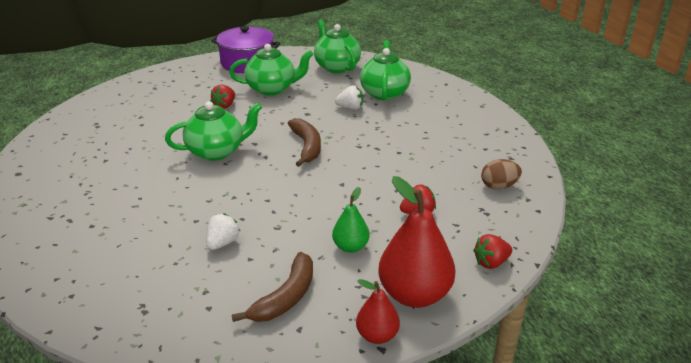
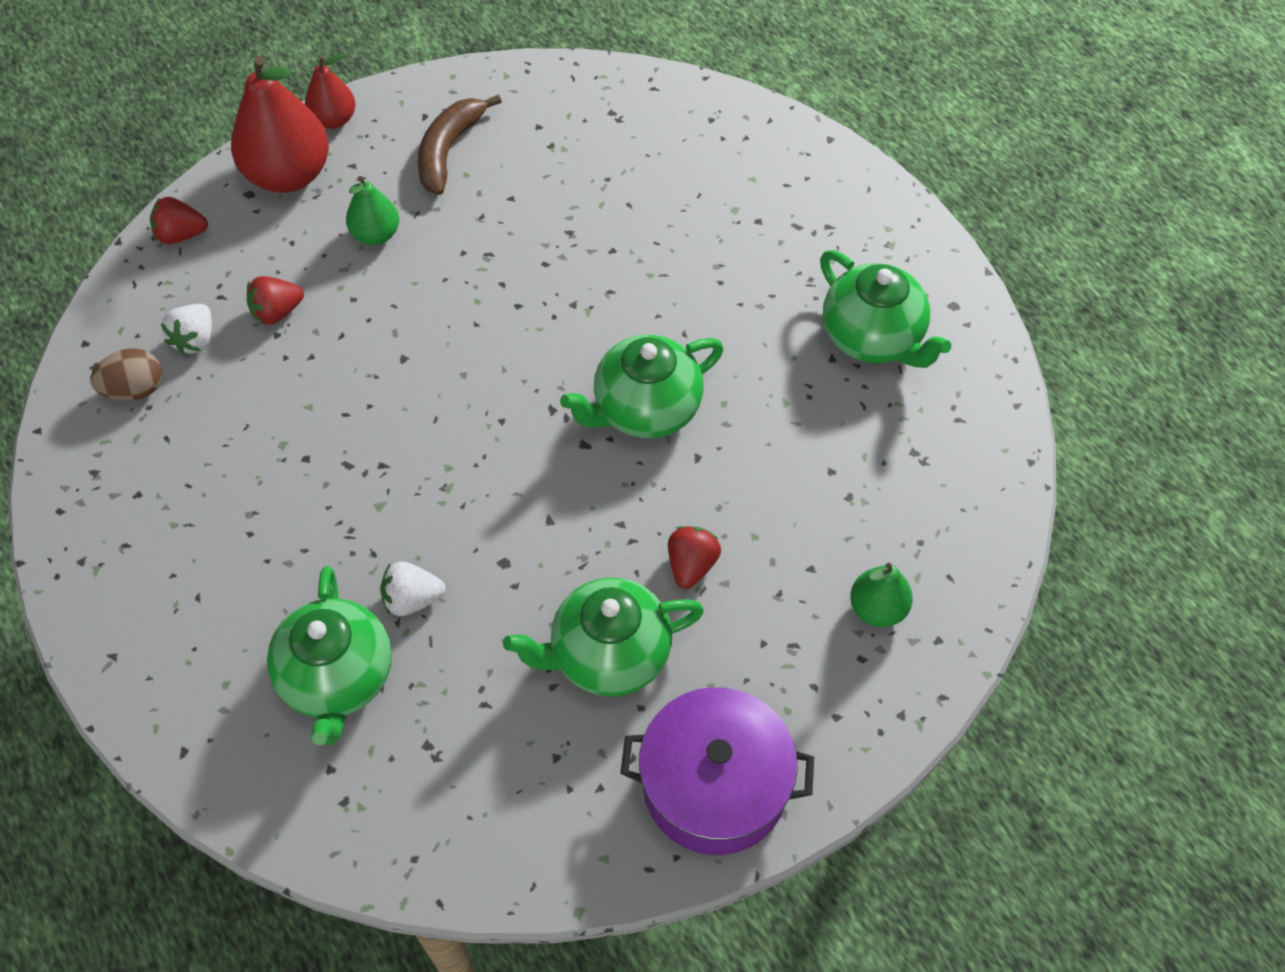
camera: 170 degrees right, 25 degrees up
white strawberry [206,213,241,250] -> white strawberry moved to [161,304,212,355]
brown banana [288,118,321,167] -> none
green teapot [314,19,361,73] -> green teapot moved to [820,250,951,368]
red strawberry [473,234,512,269] -> red strawberry turned 150 degrees counterclockwise [150,197,208,244]
none -> green pear [850,563,913,627]

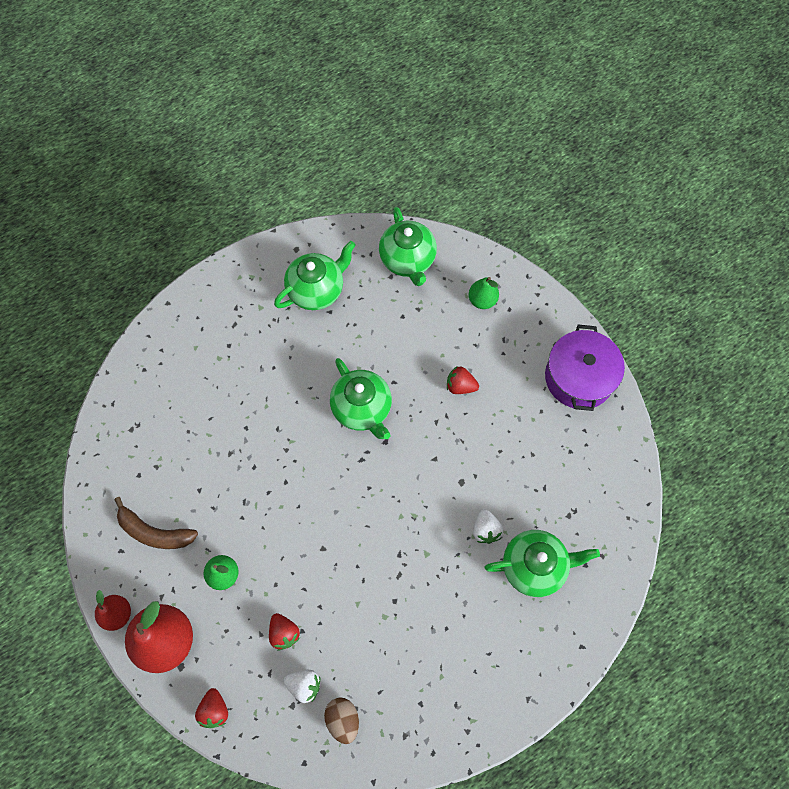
camera: 90 degrees left, 10 degrees up
green teapot [503,578,704,696] -> green teapot moved to [379,207,437,286]

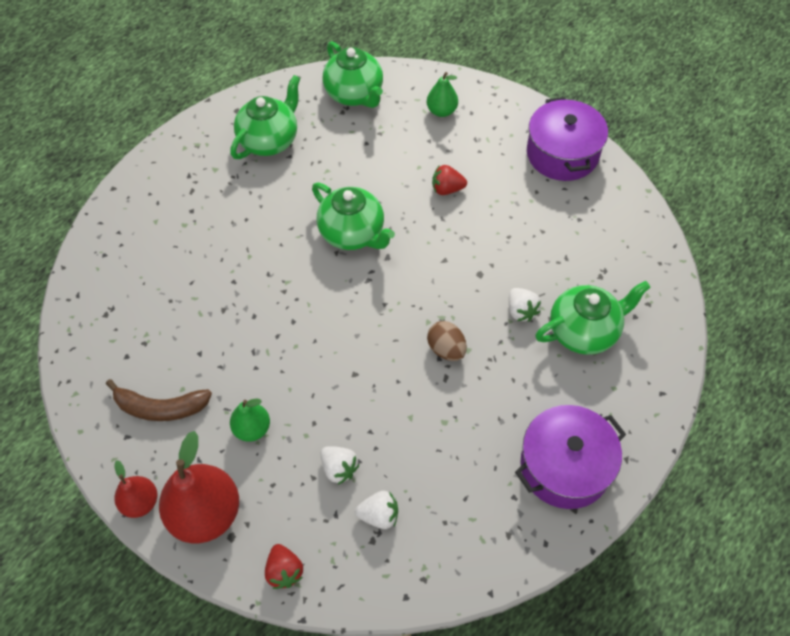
camera: 15 degrees left, 10 degrees down
red strawberry [269,613,300,651] -> white strawberry [320,446,360,485]
brown egg [324,698,359,744] -> brown egg moved to [427,321,467,361]
none -> purple pot [515,405,626,509]

